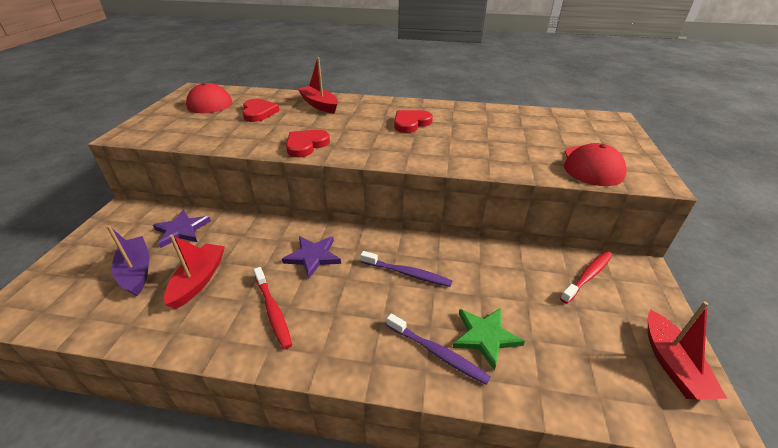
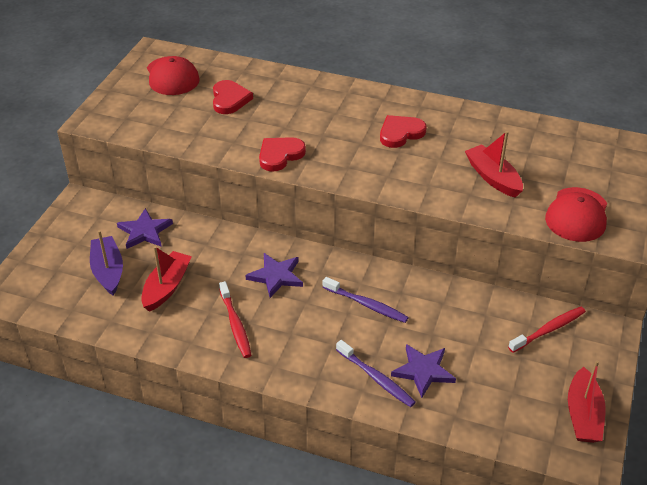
camera: 10 degrees right, 5 degrees up
red boat [298,57,338,114] -> red boat moved to [465,131,523,198]
green star [453,308,525,371] -> purple star [391,344,456,398]

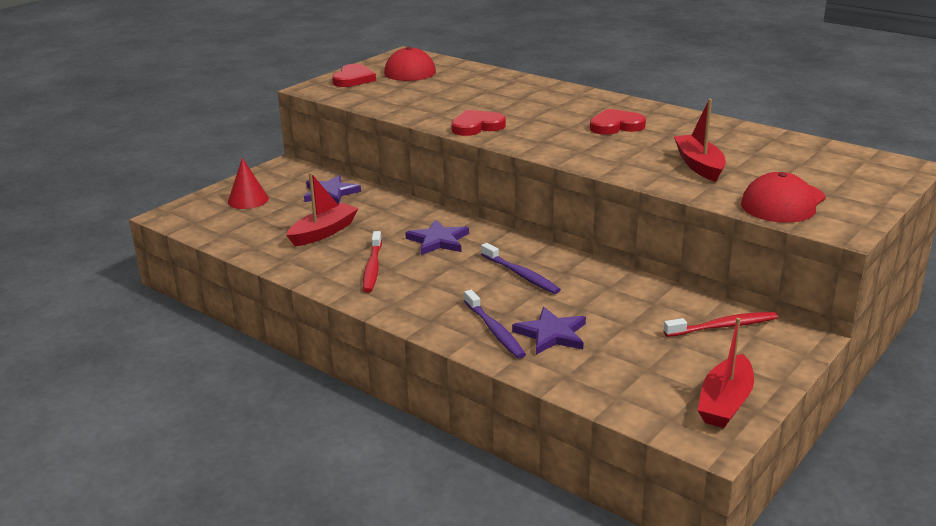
camera: 20 degrees right, 15 degrees down
purple boat [90,230,123,295] -> none
red heart [213,80,253,114] -> red heart moved to [332,64,376,87]
none -> red cone [228,158,269,209]

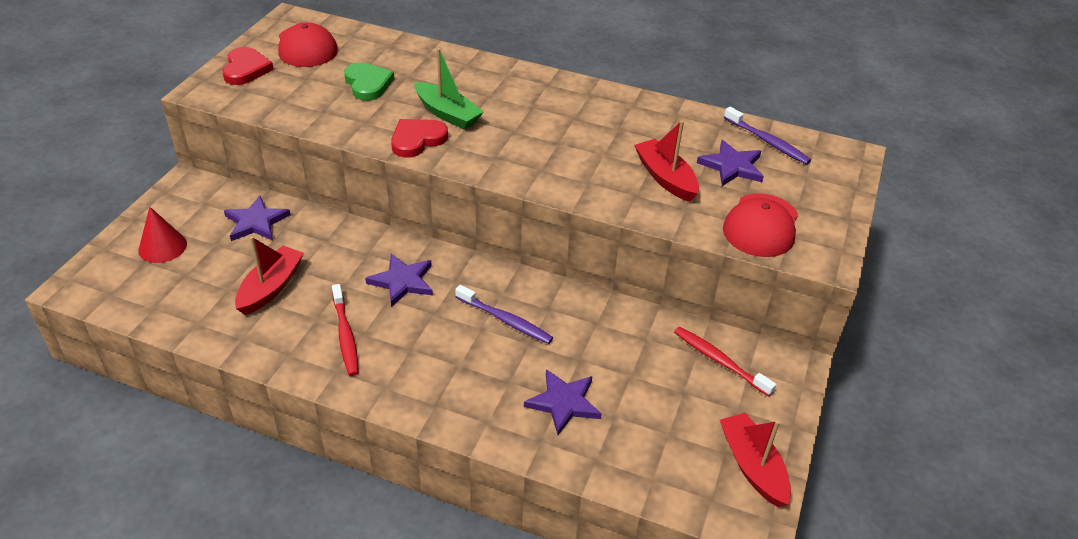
camera: 20 degrees left, 15 degrees up
purple toothbrush [464,290,526,359] -> purple toothbrush moved to [724,107,811,165]
red heart [590,109,646,135] -> none
red toothbrush [664,312,778,337] -> red toothbrush turned 105 degrees counterclockwise [674,327,776,397]
red boat [698,318,754,428] -> red boat turned 150 degrees clockwise [720,413,791,507]
none -> green heart [344,62,394,101]
none -> green boat [414,48,484,130]
none -> purple star [697,140,764,186]

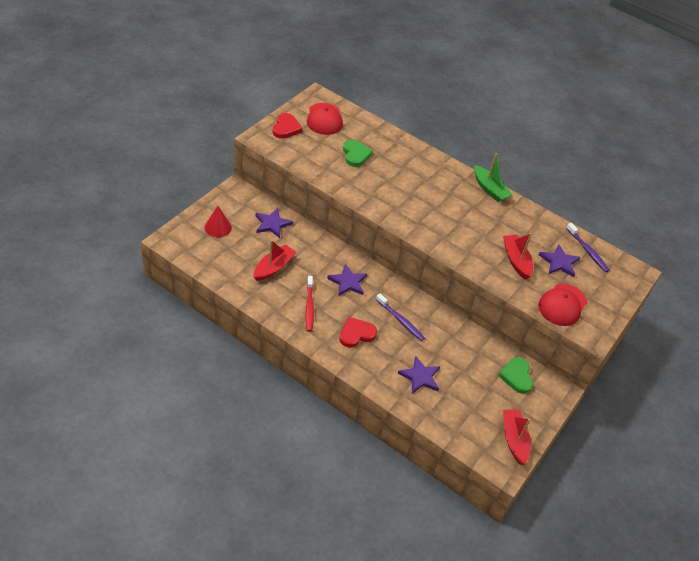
camera: 10 degrees right, 5 degrees up
red heart [391,119,448,158] -> red heart moved to [339,317,377,348]
green boat [414,48,484,130] -> green boat moved to [474,153,513,202]
red toothbrush [674,327,776,397] -> green heart [498,357,533,394]

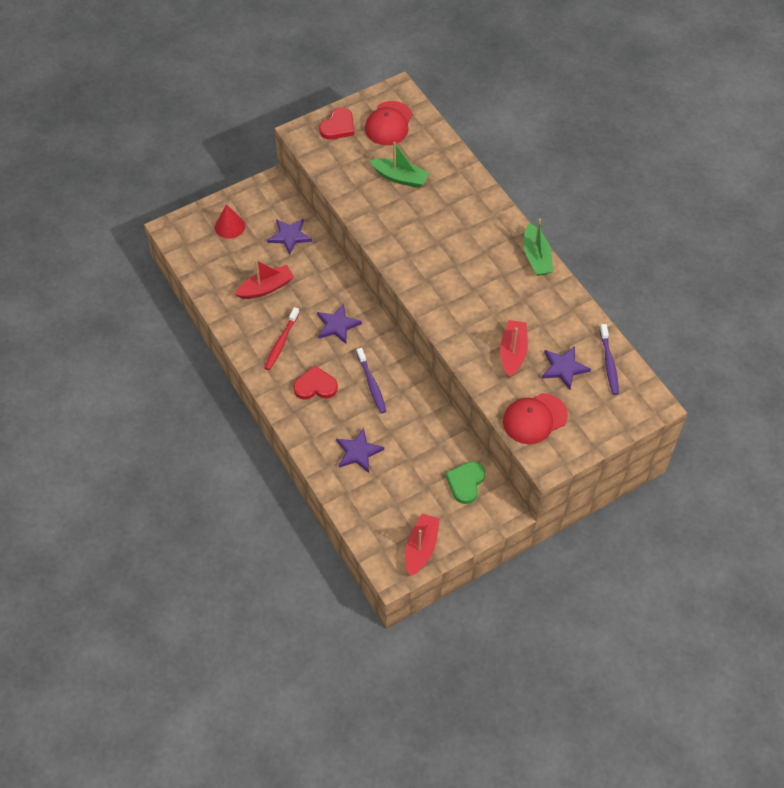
camera: 30 degrees right, 10 degrees up
green heart [343,139,373,167] -> green boat [370,142,429,188]

